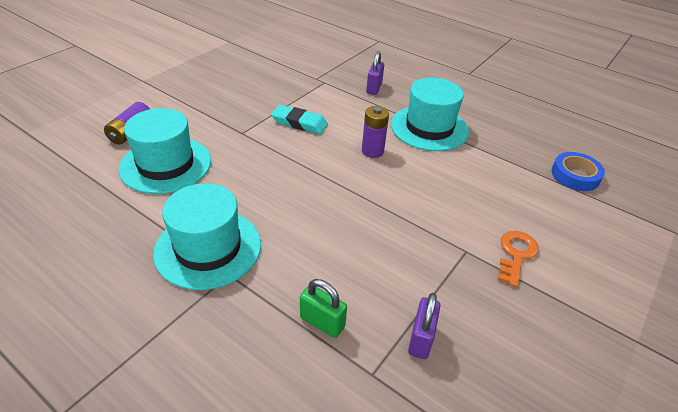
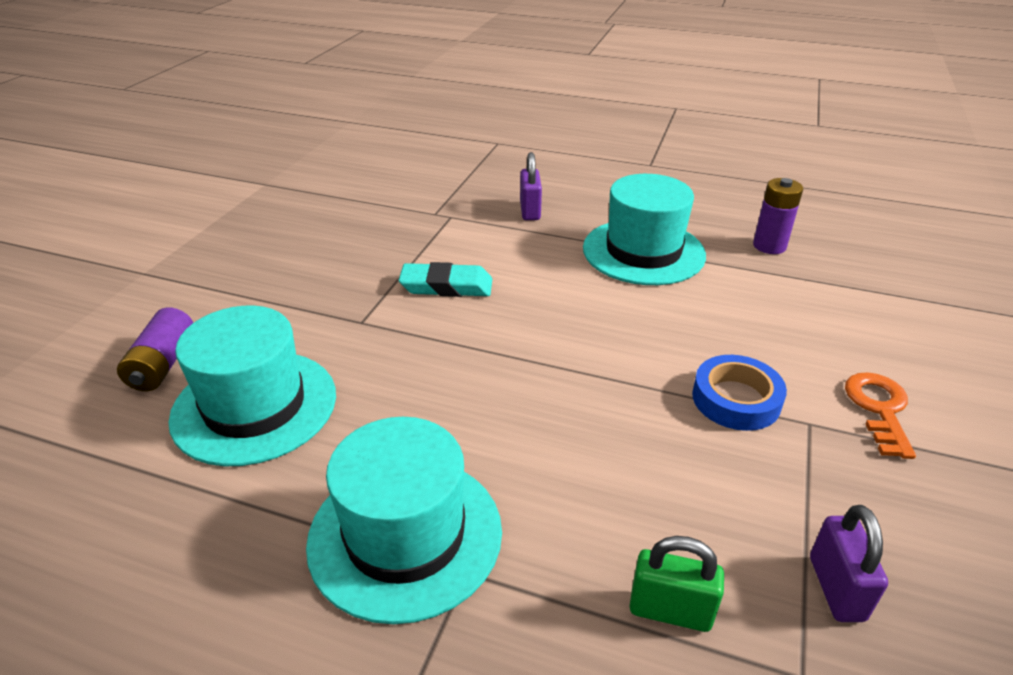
camera: 15 degrees left, 5 degrees down
purple battery [362,106,389,158] -> purple battery moved to [753,178,803,254]
blue tape [552,152,605,191] -> blue tape moved to [692,355,787,431]

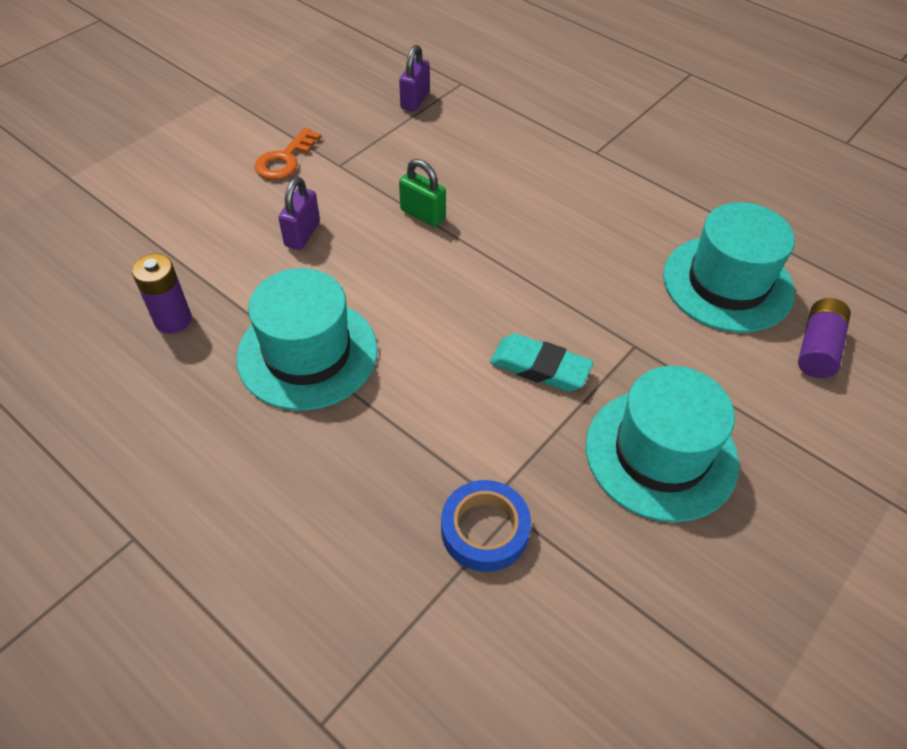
camera: 160 degrees left, 15 degrees up
turquoise hat [306,417,502,624] -> turquoise hat moved to [586,366,739,522]
purple padlock [520,152,542,220] -> purple padlock moved to [278,177,320,250]
green padlock [630,536,724,632] -> green padlock moved to [399,159,446,227]
blue tape [692,355,787,431] -> blue tape moved to [441,480,531,572]

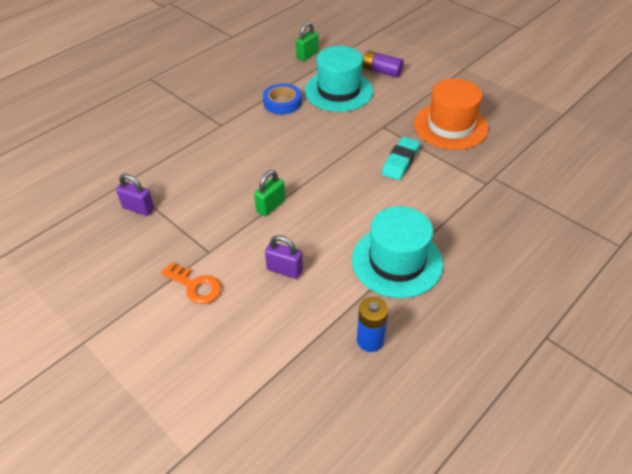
camera: 85 degrees left, 5 degrees down
purple battery [132,254,192,334] -> blue battery [357,297,388,352]
blue tape [441,480,531,572] -> blue tape moved to [263,83,302,115]
turquoise hat [586,366,739,522] -> orange hat [414,79,488,150]
none -> green padlock [296,22,318,61]

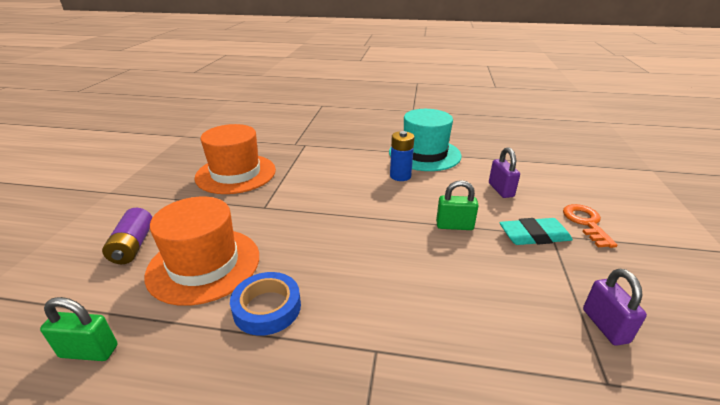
camera: 125 degrees left, 15 degrees down
turquoise hat [305,46,373,112] -> orange hat [144,197,259,306]
blue battery [357,297,388,352] -> blue battery moved to [390,131,414,181]
turquoise eraser [381,137,420,180] -> turquoise eraser moved to [499,218,573,245]

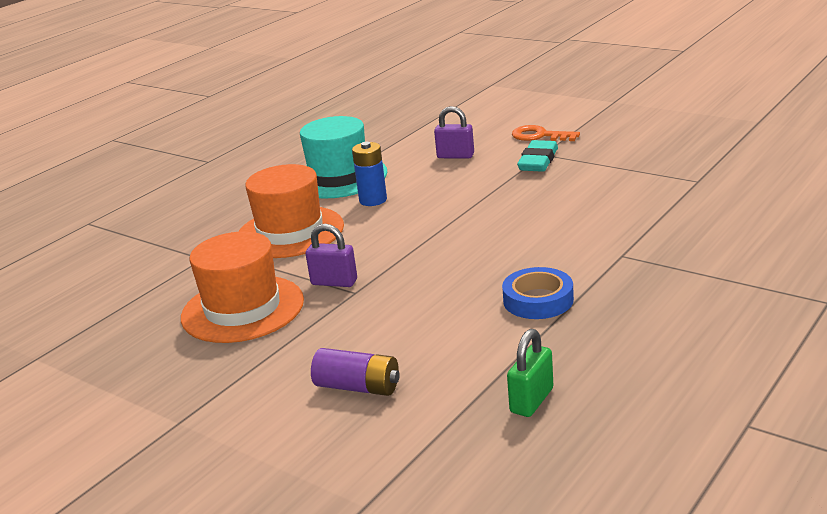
camera: 60 degrees left, 5 degrees down
orange hat [144,197,259,306] -> orange hat moved to [239,164,344,258]
green padlock [436,180,479,230] -> none
purple padlock [583,269,647,346] -> purple padlock moved to [305,224,357,287]

